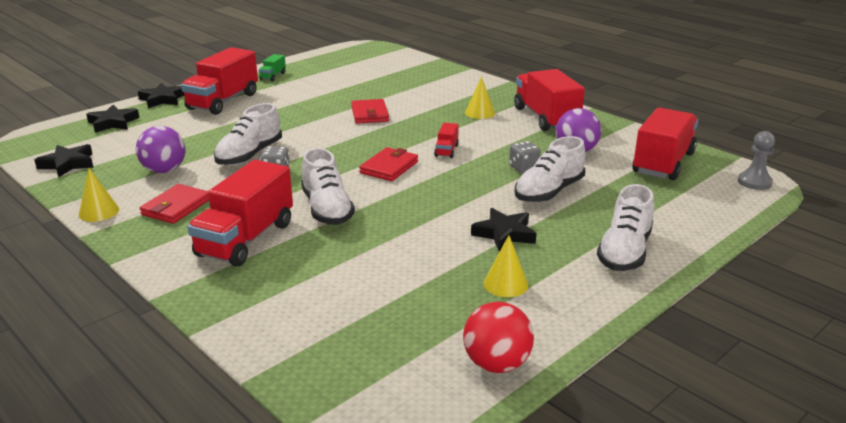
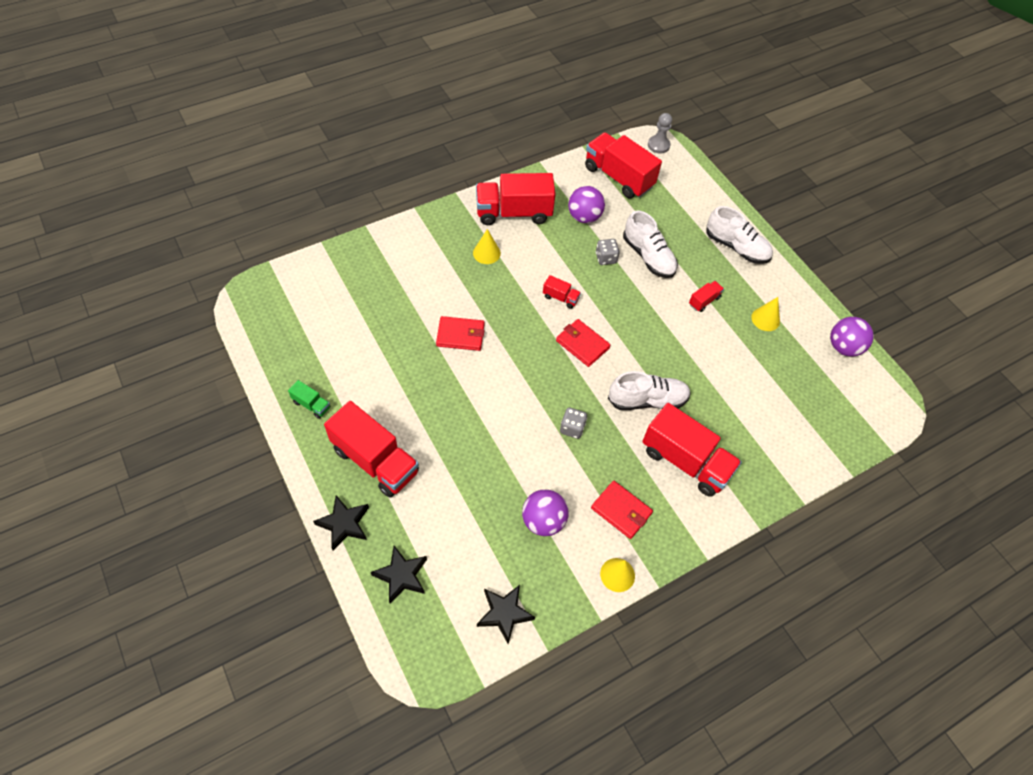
camera: 80 degrees left, 30 degrees up
white shoe [214,103,282,166] -> none
red ball [463,302,534,373] -> purple ball [830,317,874,357]
black star [471,208,537,251] -> red truck [689,281,724,312]

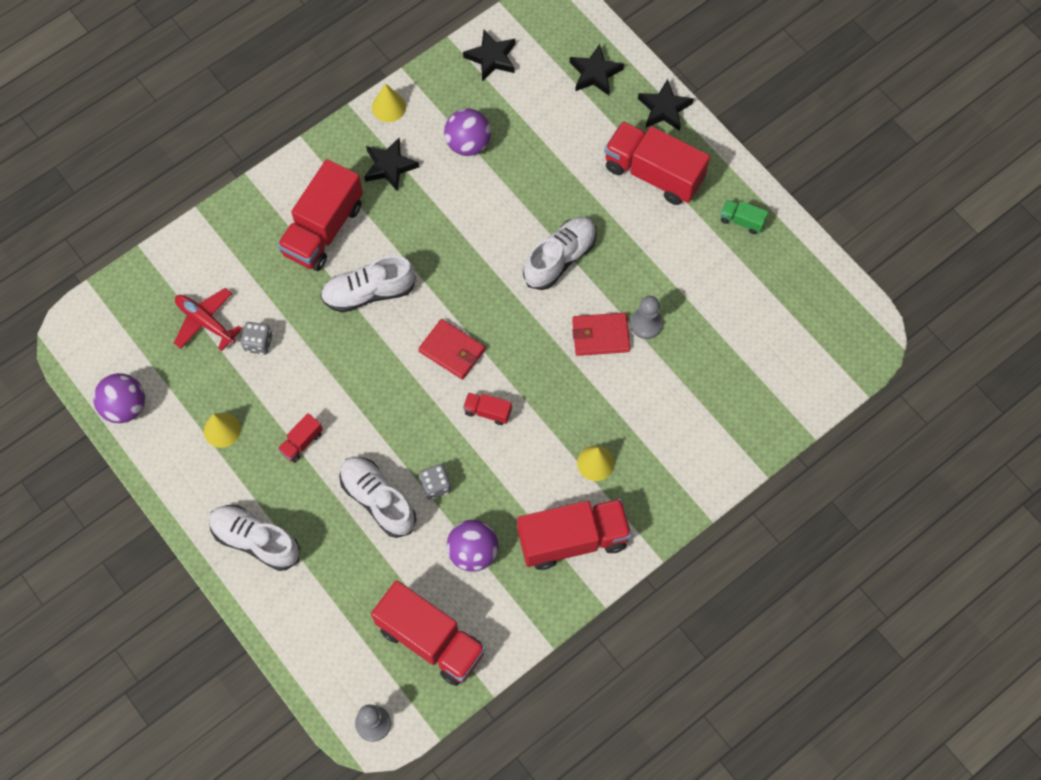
camera: 175 degrees right, 10 degrees up
grey dice [560,408,587,439] -> grey dice moved to [241,322,272,355]
red wallet [591,481,653,539] -> black star [364,137,419,192]
red truck [642,403,742,497] -> red truck turned 90 degrees counterclockwise [277,159,363,271]
none -> red plane [174,288,242,351]
none -> white shoe [523,217,596,290]
none -> grey pawn [630,296,663,339]

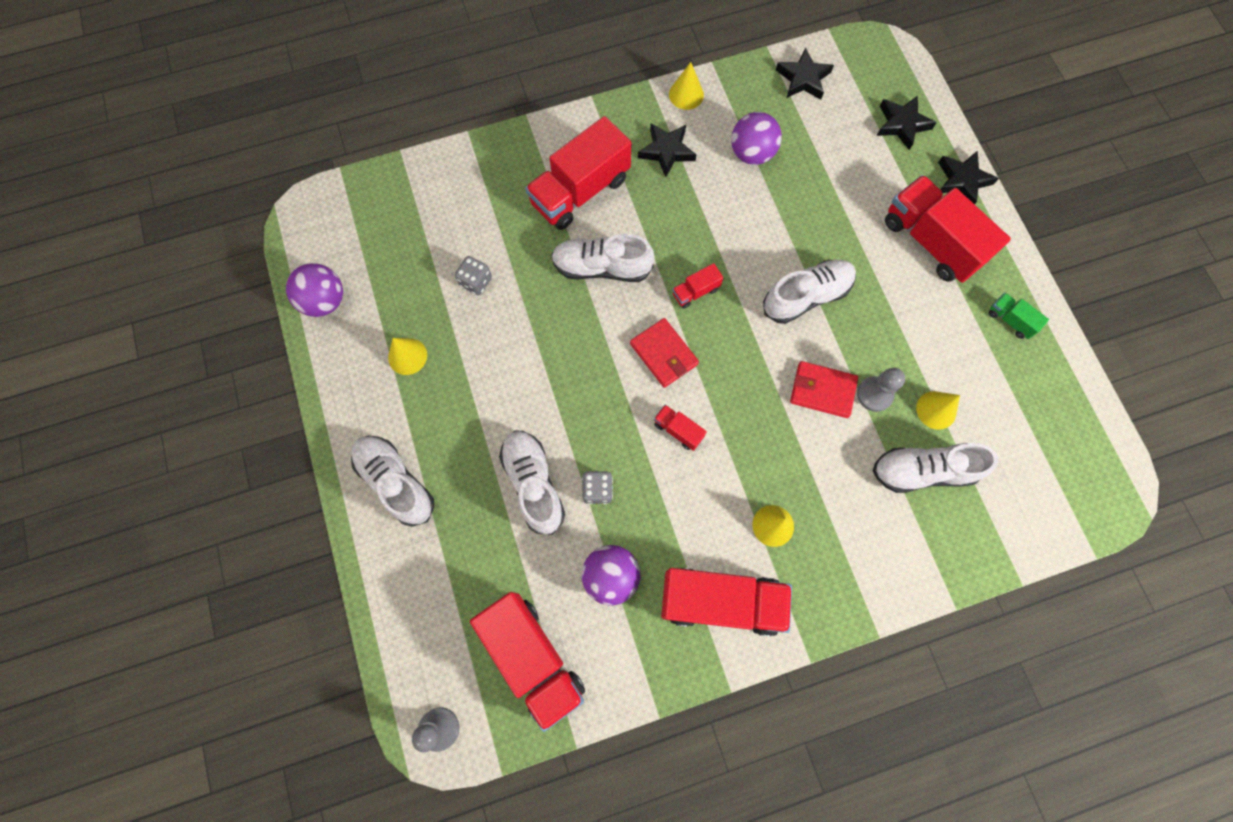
camera: 20 degrees right, 5 degrees up
red plane [174,288,242,351] -> none
red truck [278,413,323,463] -> red truck moved to [672,263,723,309]
none -> white shoe [873,443,998,493]
none -> yellow cone [916,391,960,430]

